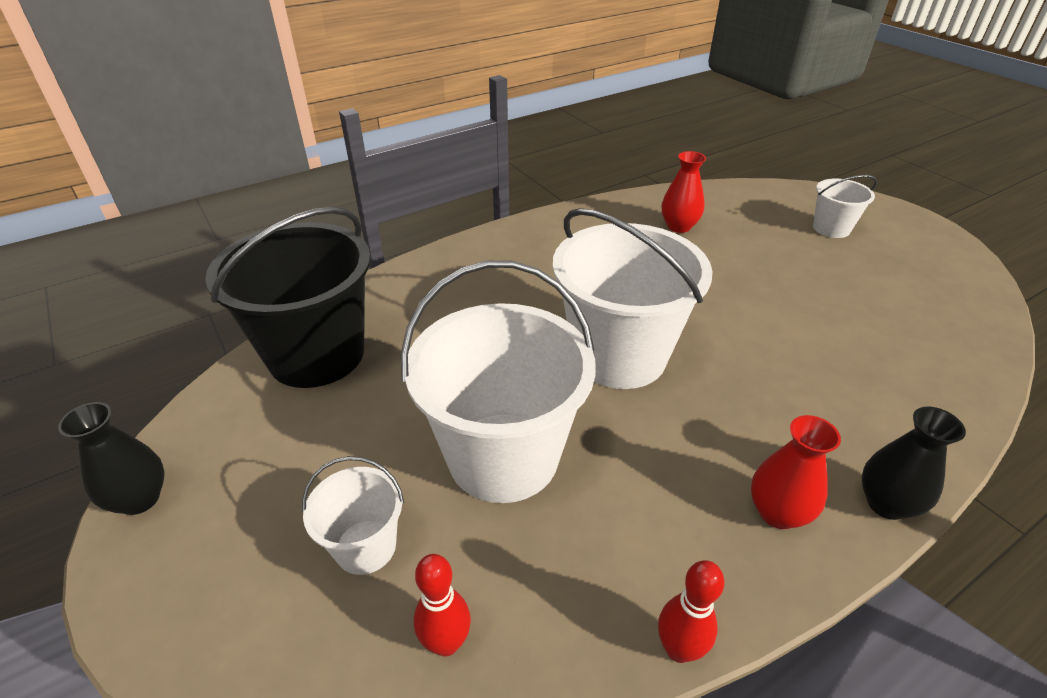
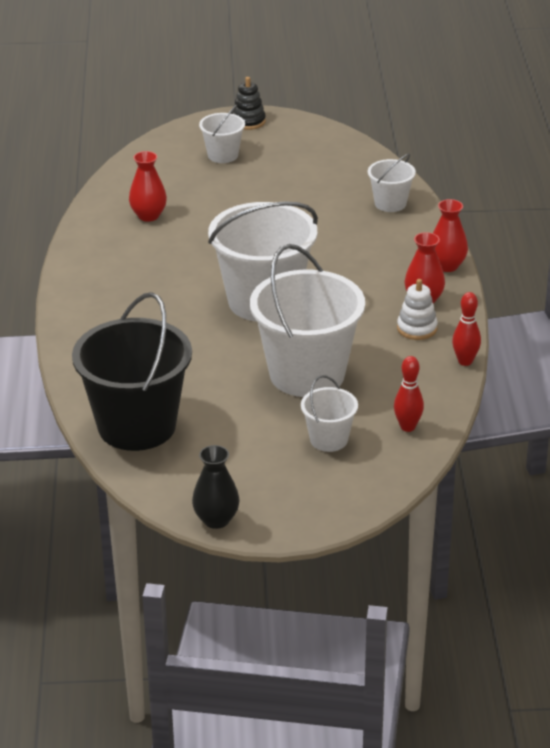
camera: 60 degrees left, 5 degrees down
black vase [862,407,966,520] -> red vase [433,199,468,272]
none -> black stacking toy [233,77,266,130]
none -> white bucket [368,154,416,212]
none -> white stacking toy [397,279,438,340]

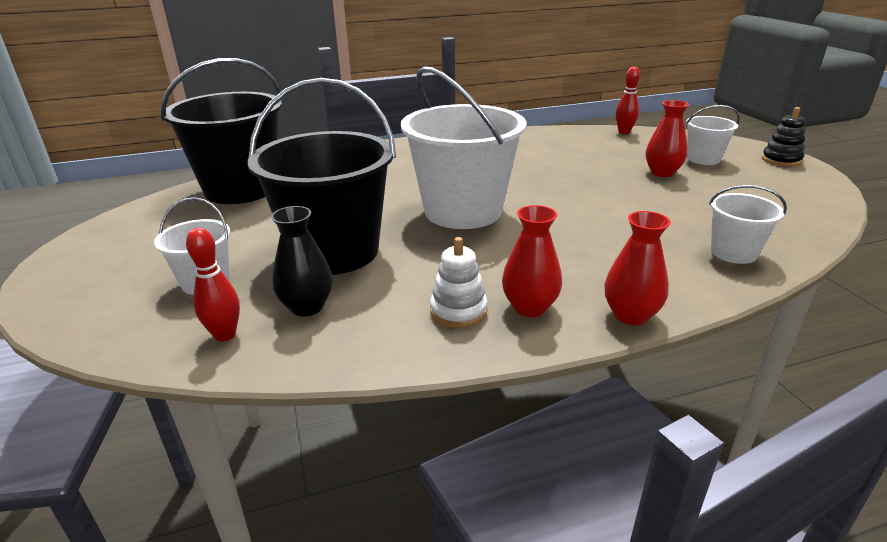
camera: 75 degrees right, 5 degrees down
red vase [129,151,167,222] -> red vase moved to [646,100,690,177]
black vase [192,445,240,529] -> black vase moved to [271,206,333,317]
white bucket [250,244,365,397] -> black bucket [248,78,396,275]
red bowling pin [452,292,481,366] -> red bowling pin moved to [616,66,640,134]

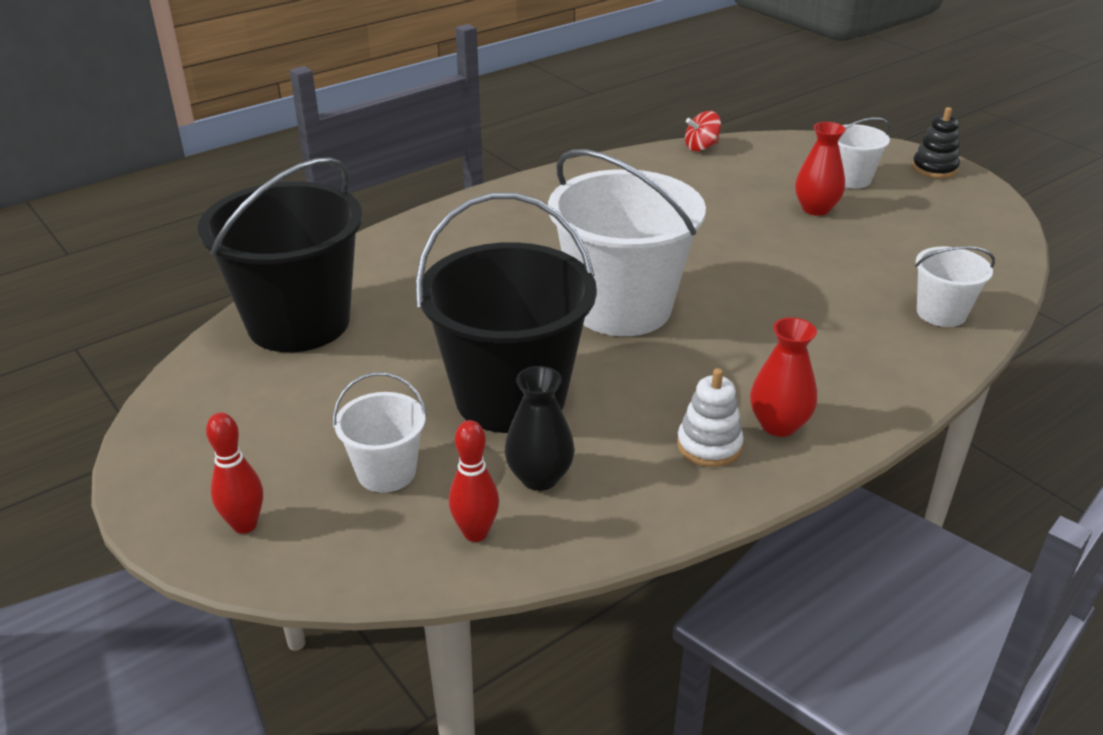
camera: 20 degrees left, 5 degrees up
red vase [605,211,671,325] -> none
red bowling pin [616,66,640,134] -> red bowling pin moved to [206,413,263,534]
none -> red spinning top [685,111,721,151]

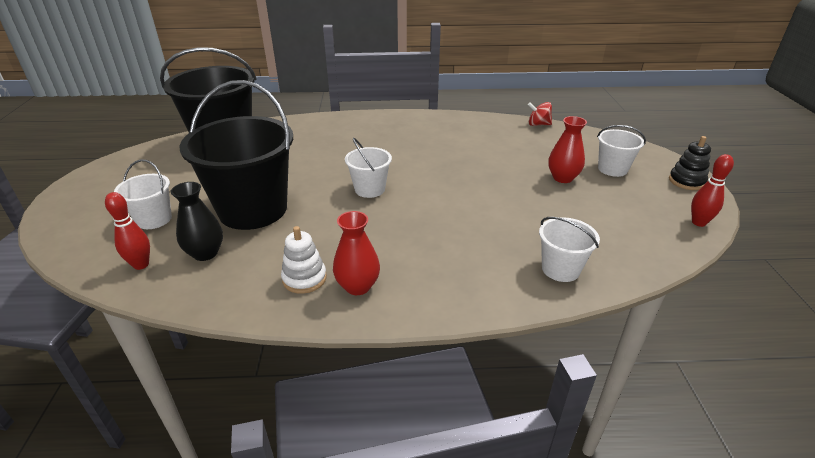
camera: 35 degrees right, 0 degrees up
red bowling pin [206,413,263,534] -> red bowling pin moved to [691,154,734,227]
white bucket [548,149,706,336] -> white bucket [345,138,392,198], size x0.48

